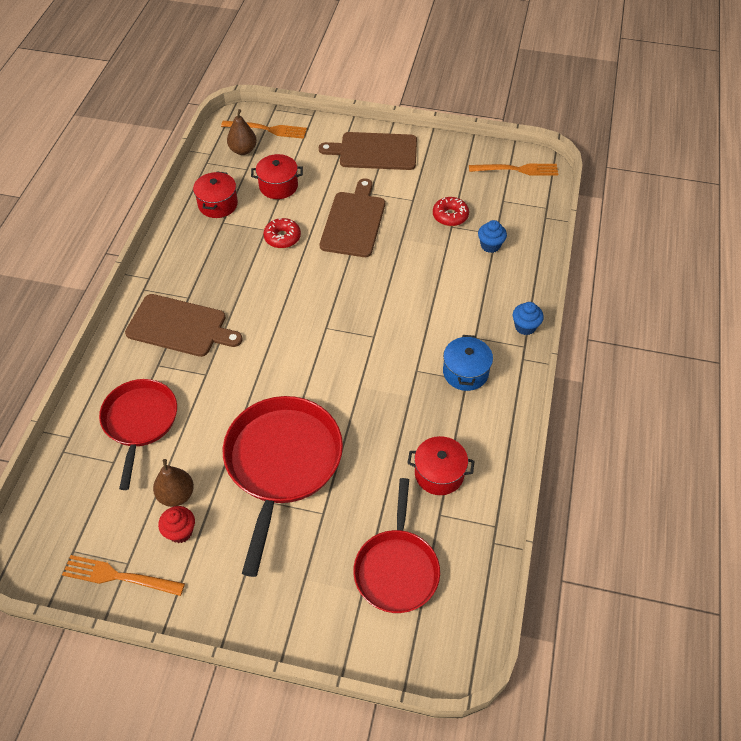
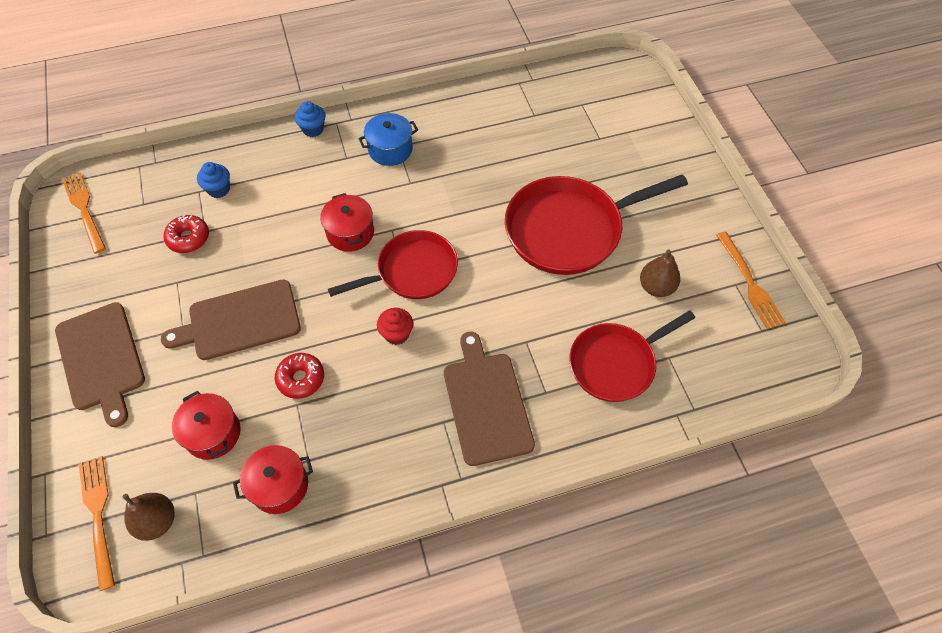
camera: 120 degrees left, 5 degrees up
red cupcake [158,506,195,543] -> red cupcake moved to [377,308,413,345]
red pan [353,478,440,613] -> red pan moved to [328,230,458,299]
red pot [407,436,475,495] -> red pot moved to [320,193,374,252]

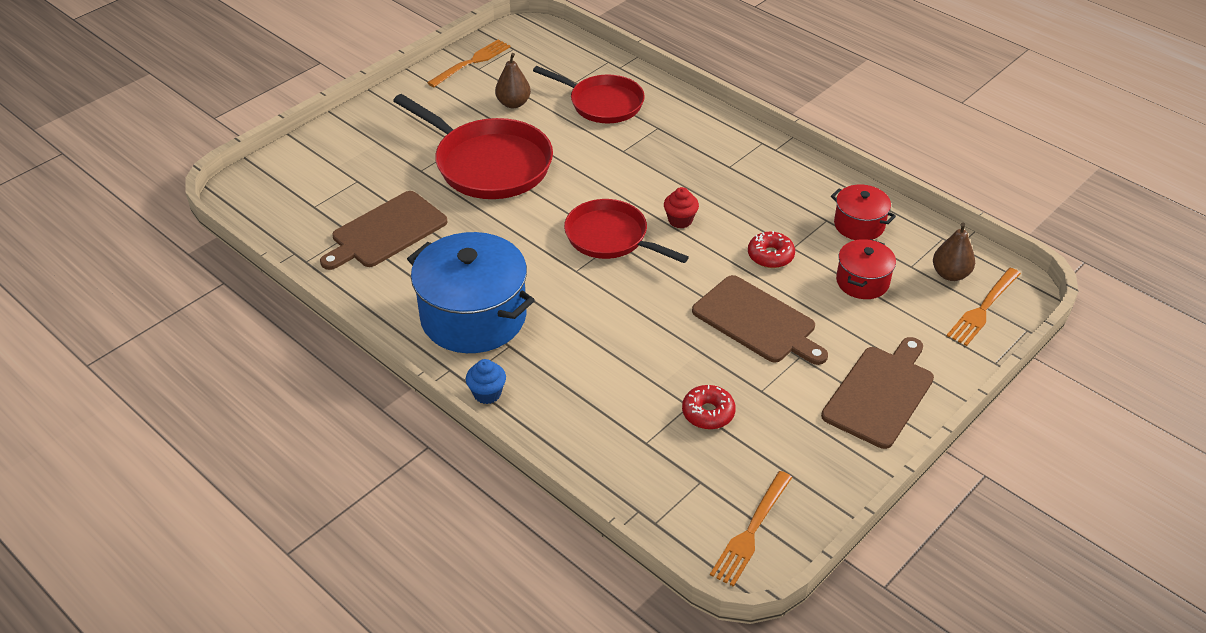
camera: 120 degrees left, 15 degrees down
blue cupcake [197,162,230,198] -> none
red pot [320,193,374,252] -> none
blue pot [358,113,418,166] -> blue pot [407,232,535,353], size x1.94
brown cutting board [444,332,535,466] -> brown cutting board moved to [320,191,448,270]

